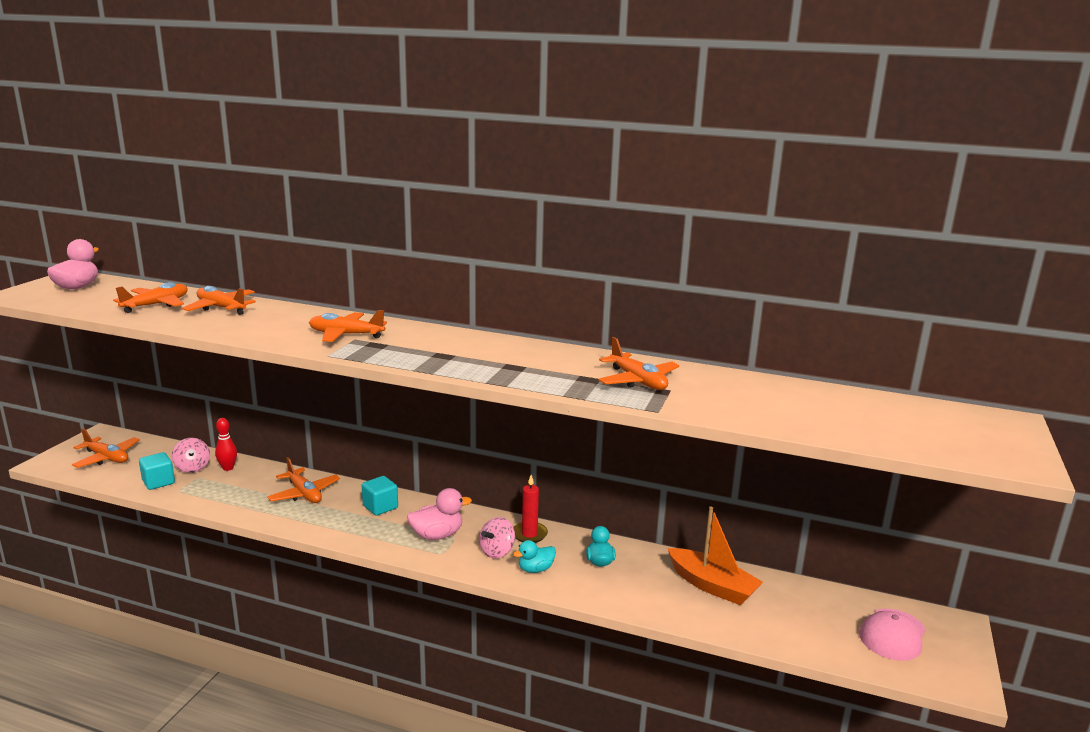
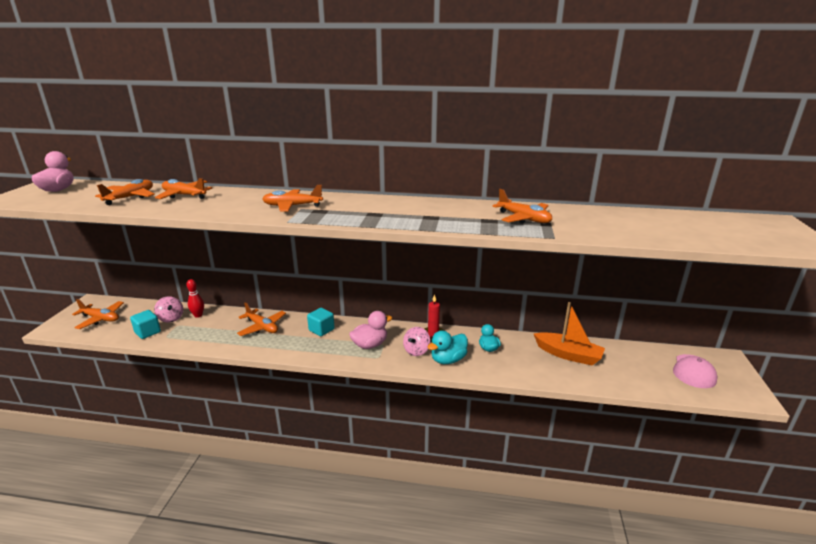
camera: 10 degrees left, 5 degrees up
turquoise duck [513,540,556,573] -> turquoise duck [428,330,468,364], size x1.50

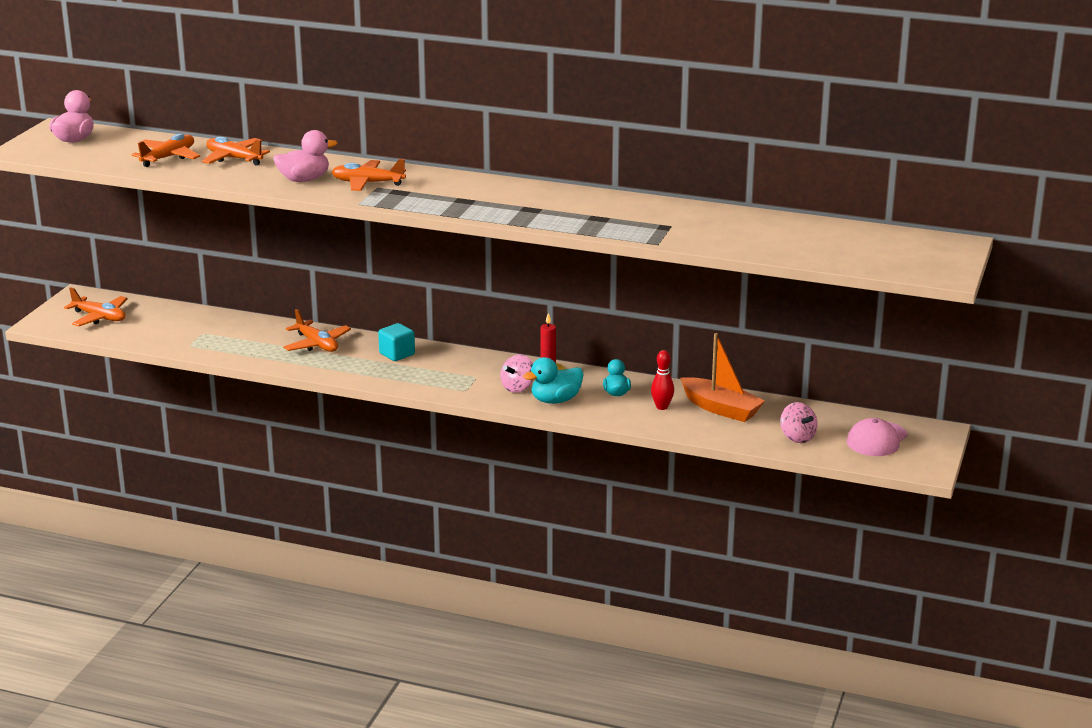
camera: 10 degrees right, 0 degrees up
turquoise cube [130,310,161,339] -> none
pink spinning top [154,296,183,323] -> pink spinning top moved to [780,402,818,443]
red bowling pin [186,279,204,318] -> red bowling pin moved to [651,350,674,410]
pink duck [349,311,392,349] -> pink duck moved to [273,130,338,182]
orange plane [492,189,552,224] -> none

